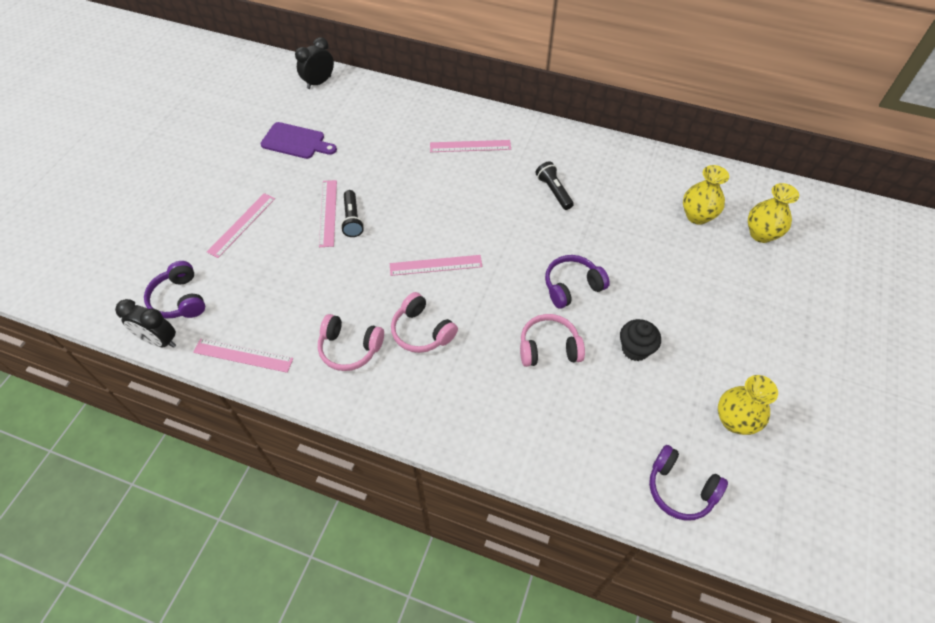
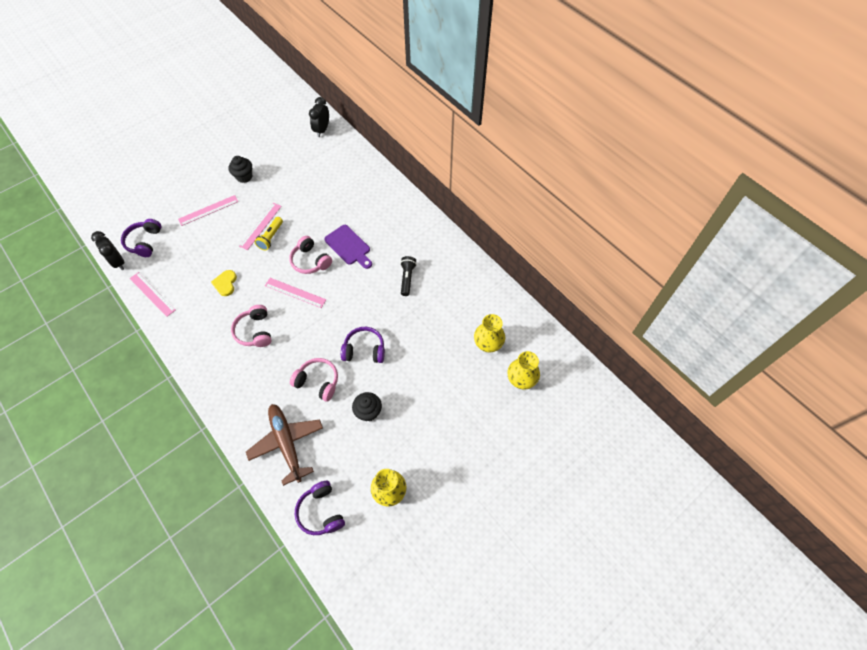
camera: 30 degrees right, 5 degrees up
purple cutting board [261,122,337,159] -> purple cutting board moved to [324,225,372,269]
black clock [295,37,334,89] -> black clock turned 60 degrees counterclockwise [309,97,329,137]
pink headphones [318,314,384,371] -> pink headphones moved to [289,236,332,274]
black flashlight [341,190,364,237] -> yellow flashlight [255,217,283,250]
pink ruler [430,140,511,152] -> none
none -> yellow heart [211,270,237,296]
none -> black cupcake [229,156,252,183]
none -> brown plane [246,404,323,486]

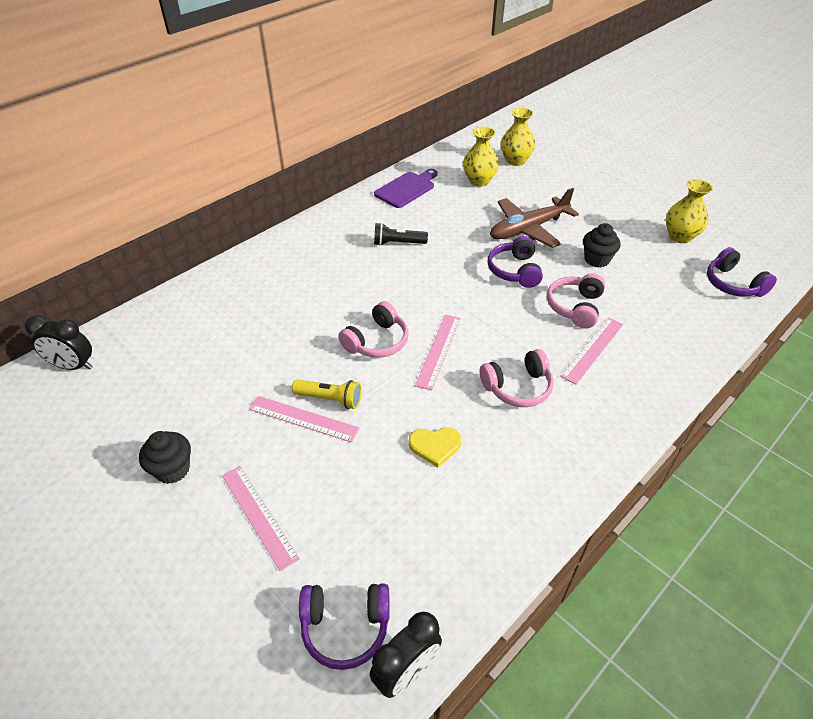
camera: 95 degrees left, 15 degrees down
pink ruler [130,272,176,317] -> pink ruler moved to [560,317,623,384]
brown plane [246,404,323,486] -> brown plane moved to [490,188,579,248]
purple headphones [295,481,345,535] -> purple headphones turned 90 degrees clockwise [707,247,777,297]
purple cutting board [324,225,372,269] -> purple cutting board moved to [374,169,438,208]

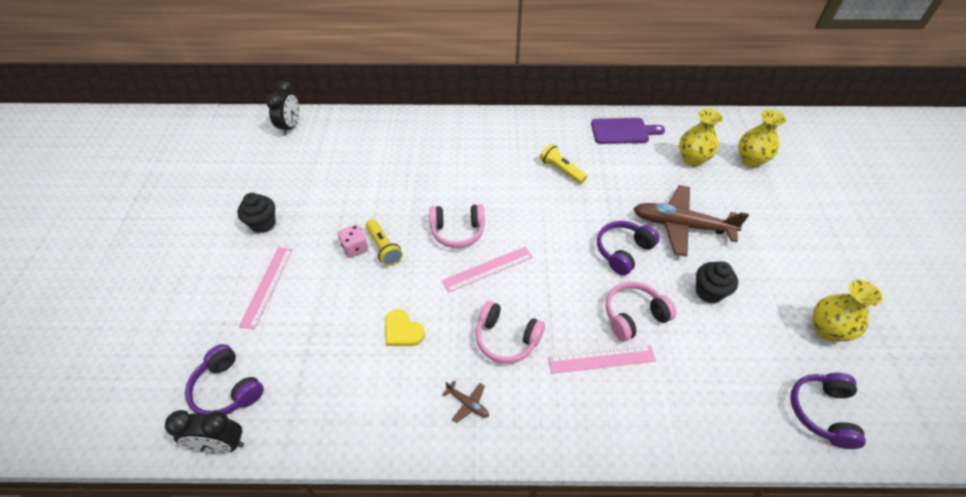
camera: 45 degrees right, 5 degrees up
black clock [25,315,93,370] -> black clock turned 135 degrees counterclockwise [266,80,299,136]
pink ruler [249,396,359,442] -> pink dice [338,225,368,258]
black flashlight [374,223,428,246] -> yellow flashlight [540,144,587,184]
none -> brown plane [442,380,489,423]

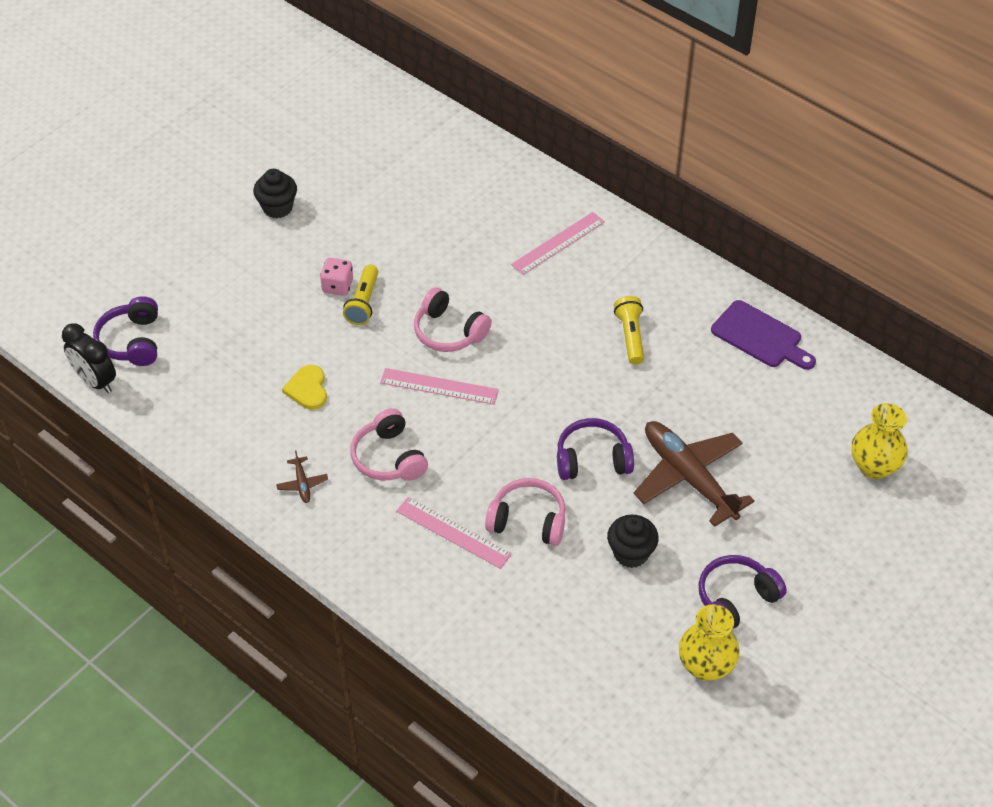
camera: 40 degrees right, 0 degrees up
pink ruler [239,247,293,329] -> pink ruler moved to [511,212,605,275]
black clock [266,80,299,136] -> none
yellow vase [679,109,723,166] -> none
purple headphones [790,373,866,449] -> purple headphones moved to [699,555,787,630]

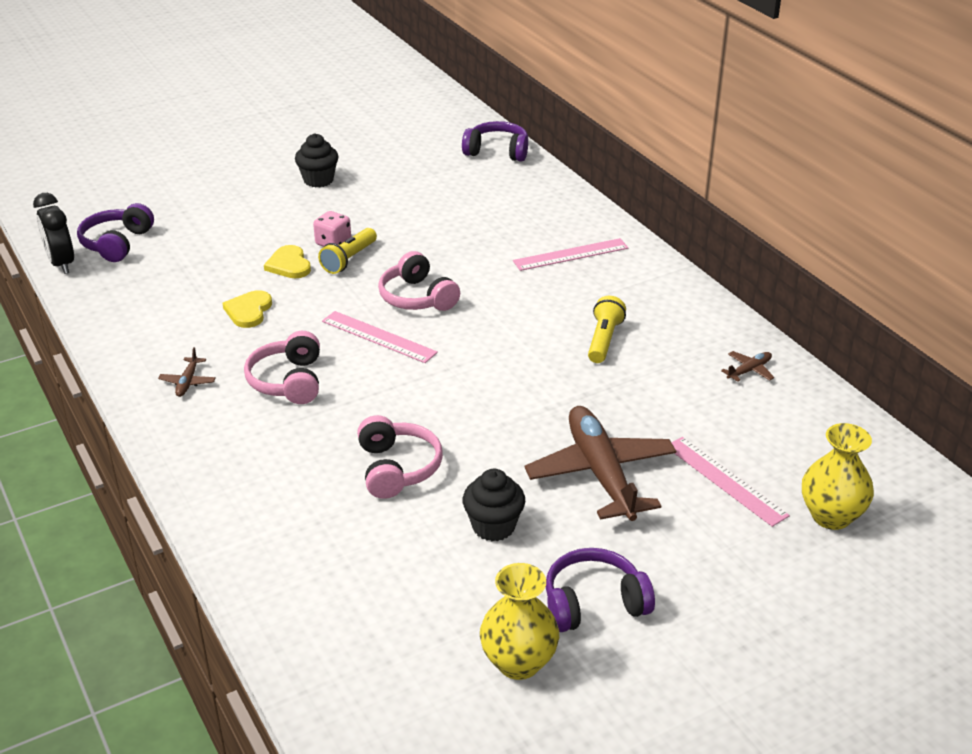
camera: 20 degrees right, 15 degrees down
pink ruler [396,497,512,569] -> pink ruler moved to [671,437,790,527]
pink headphones [485,478,566,546] -> pink headphones turned 45 degrees clockwise [357,415,443,499]
purple headphones [557,418,634,480] -> purple headphones moved to [462,121,528,162]
purple cutting board [711,300,816,370] -> brown plane [721,351,774,382]
none -> yellow heart [264,245,311,278]

